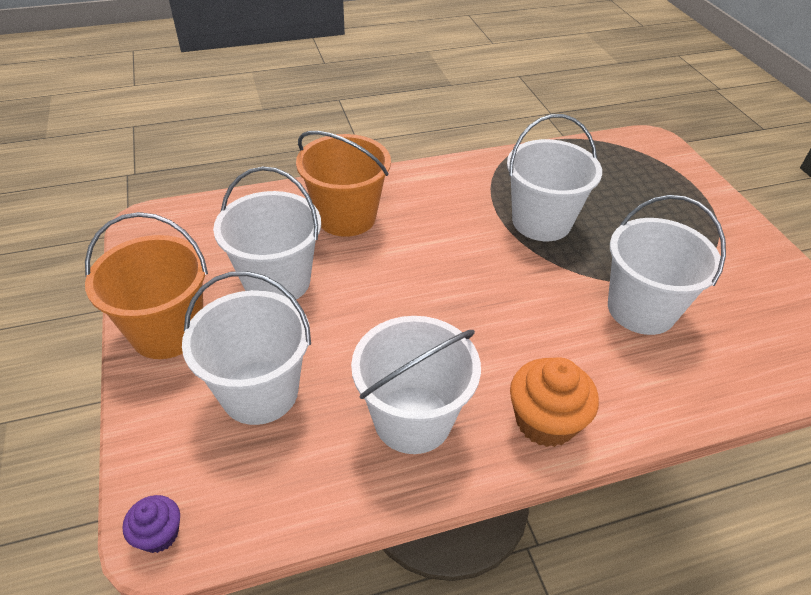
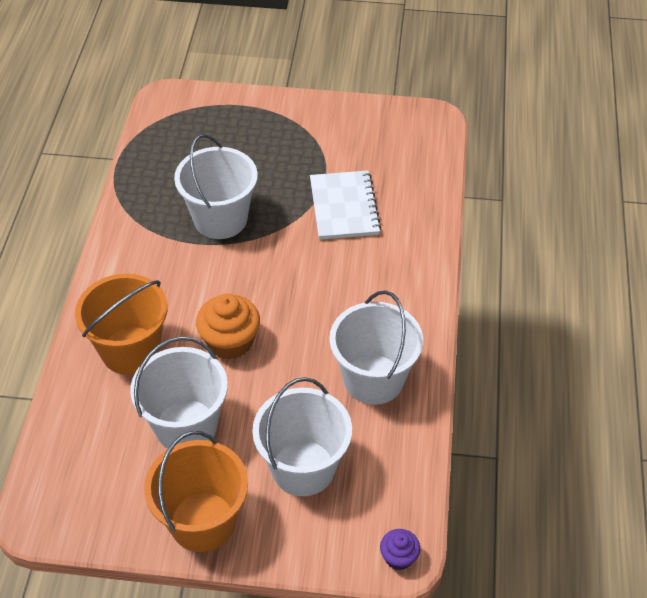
camera: 65 degrees left, 5 degrees up
orange cupcake [510,357,599,447] -> orange cupcake moved to [196,294,260,360]
white bucket [608,195,726,335] -> white notebook [310,170,381,240]

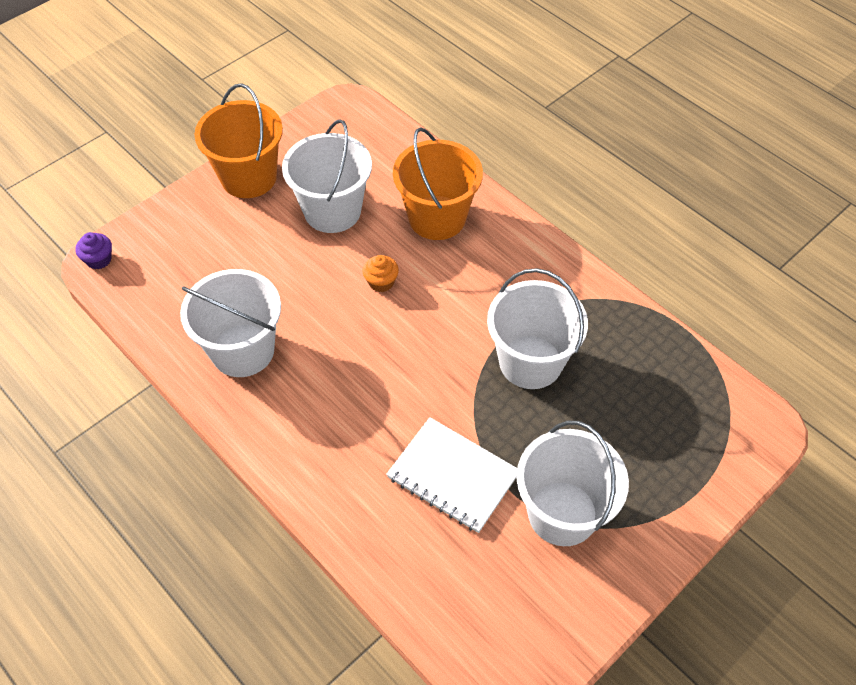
camera: 130 degrees right, 5 degrees up
orange cupcake [196,294,260,360] -> orange cupcake [363,255,399,292], size x0.55
white bucket [252,377,352,496] -> white bucket moved to [516,421,629,546]

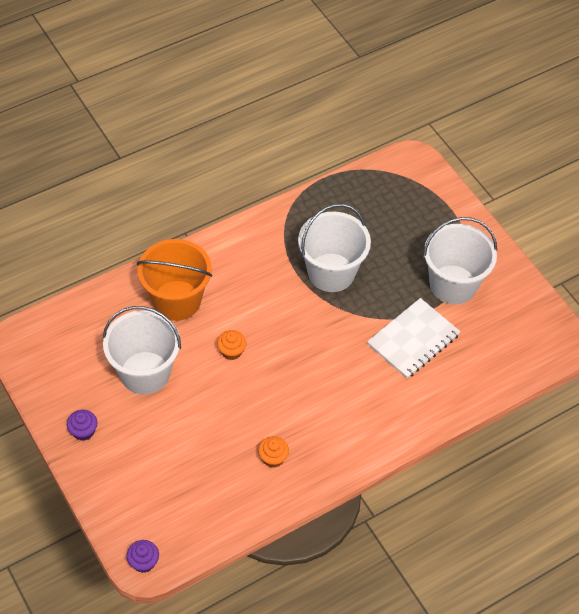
camera: 80 degrees left, 0 degrees up
white bucket [180,269,281,377] -> orange cupcake [258,436,289,468]
orange bucket [194,84,283,198] -> purple cupcake [67,410,98,441]

